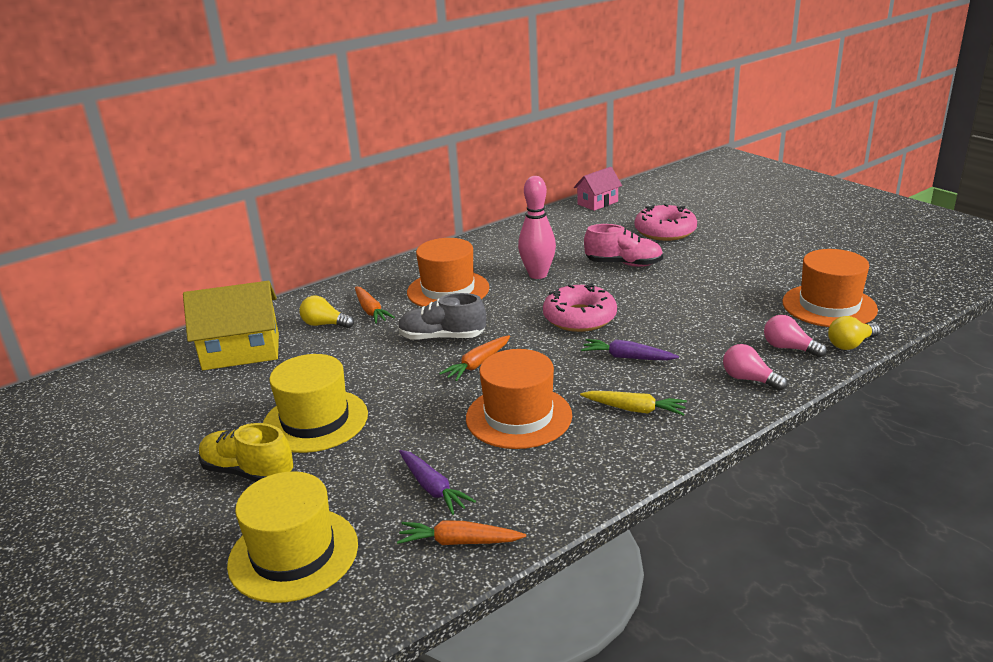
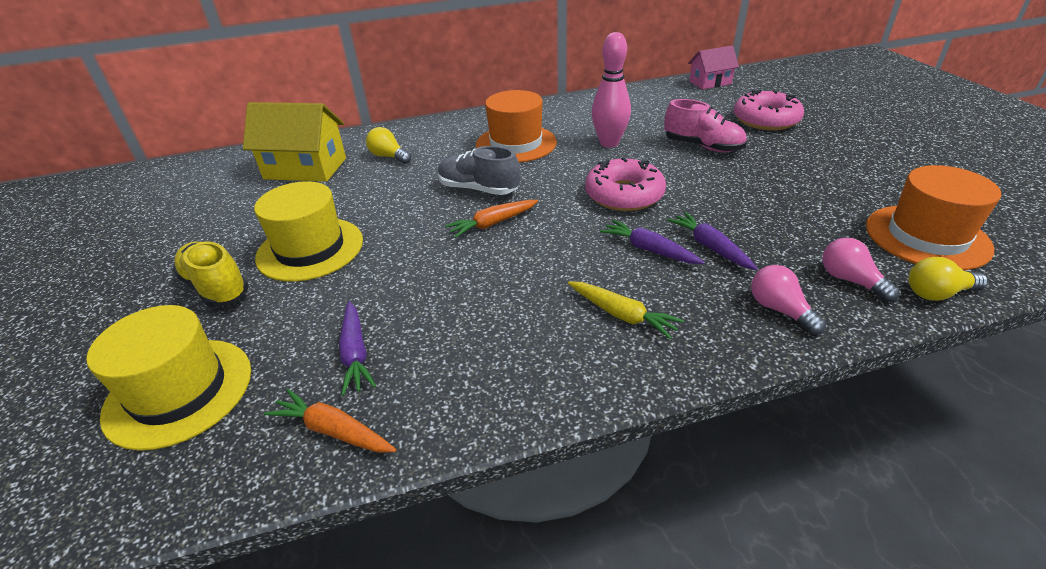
camera: 20 degrees right, 10 degrees up
orange carrot [355,286,395,324] -> none
orange hat [466,349,572,449] -> none
none -> purple carrot [667,212,758,270]

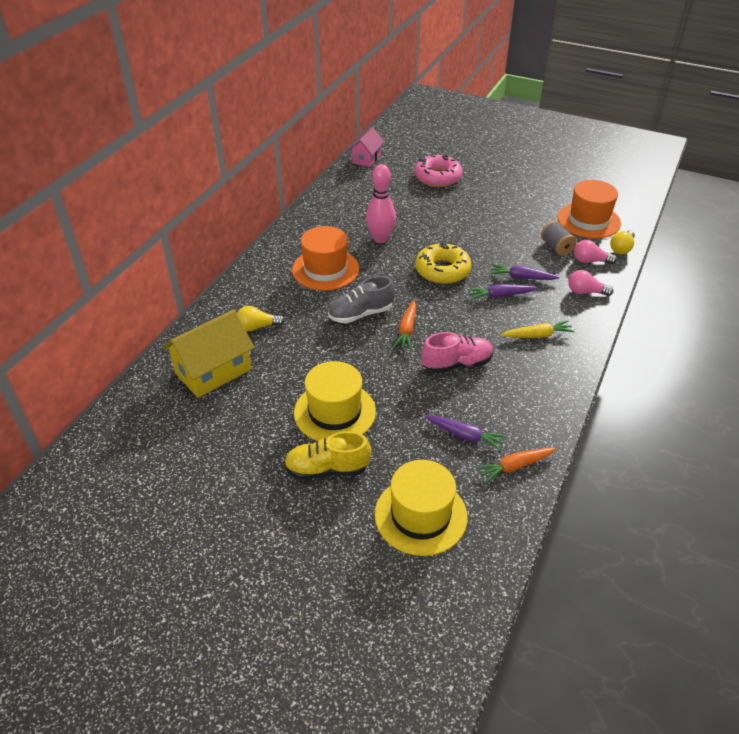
camera: 50 degrees left, 5 degrees up
pink donut [585,157,666,211] -> yellow donut [415,242,471,284]
pink shoe [664,99,747,152] -> pink shoe moved to [421,332,493,373]
none -> grey spool [541,221,577,256]

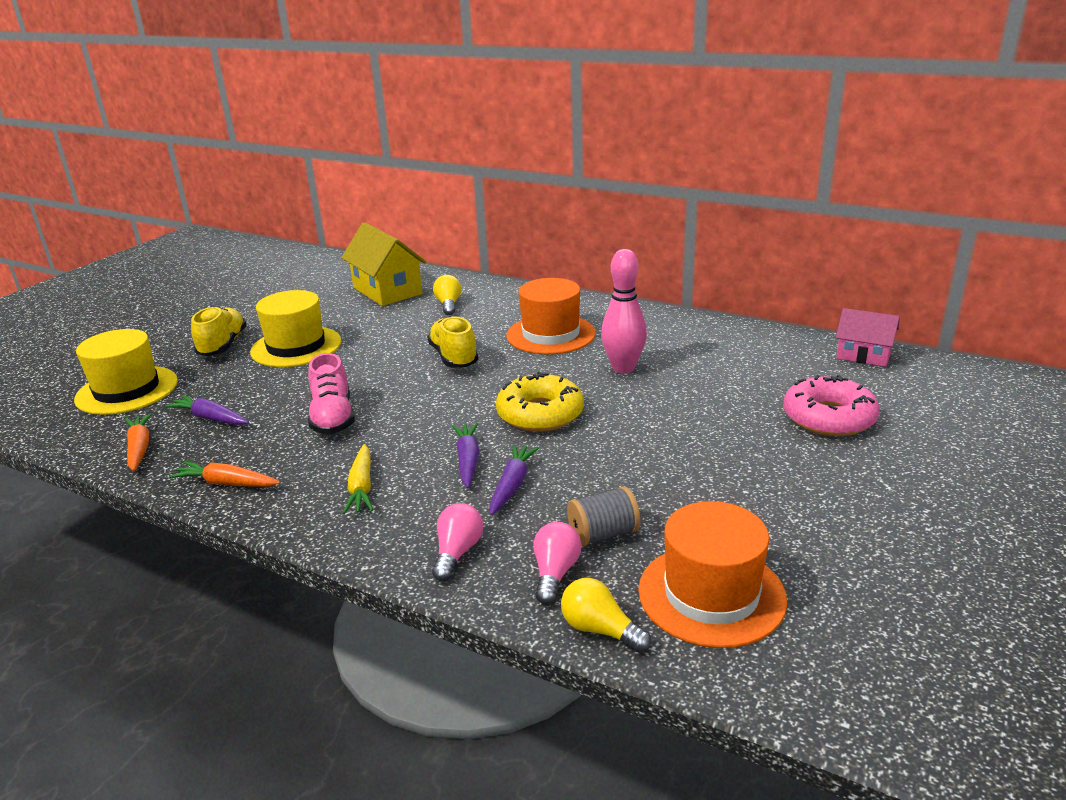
camera: 95 degrees right, 15 degrees down
grey shoe [328,276,395,323] -> yellow shoe [427,316,479,367]
orange carrot [393,300,416,349] -> orange carrot moved to [169,462,280,487]
purple carrot [424,415,507,451] -> purple carrot turned 90 degrees clockwise [165,395,249,425]

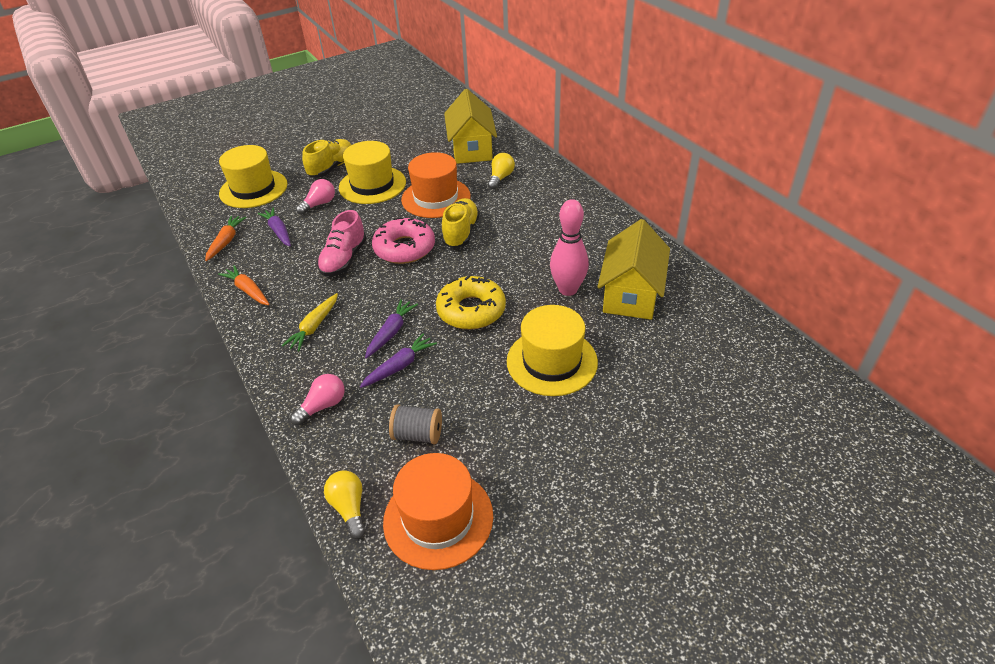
camera: 30 degrees right, 15 degrees up
orange hat [506,278,596,354] -> orange hat moved to [401,152,471,218]
pink light bulb [533,522,582,605] -> pink light bulb moved to [296,179,335,215]
pink donut [783,375,880,436] -> pink donut moved to [372,217,435,264]
pink house [836,308,900,367] -> none
none -> yellow hat [507,305,598,396]
none -> yellow house [597,219,670,320]

